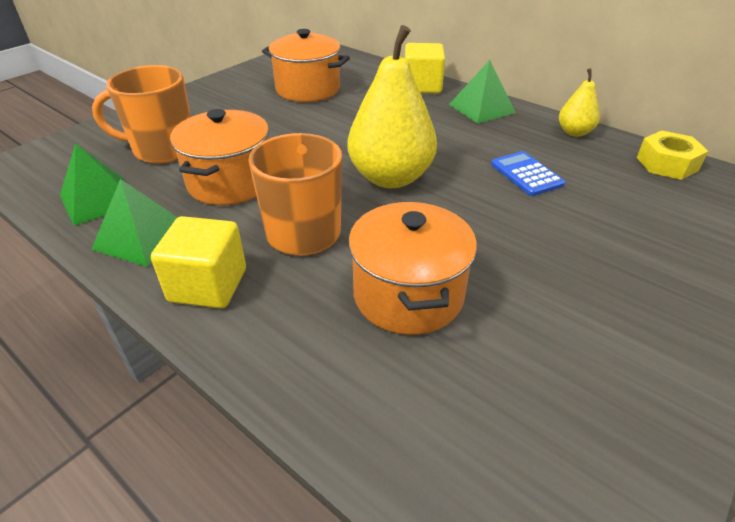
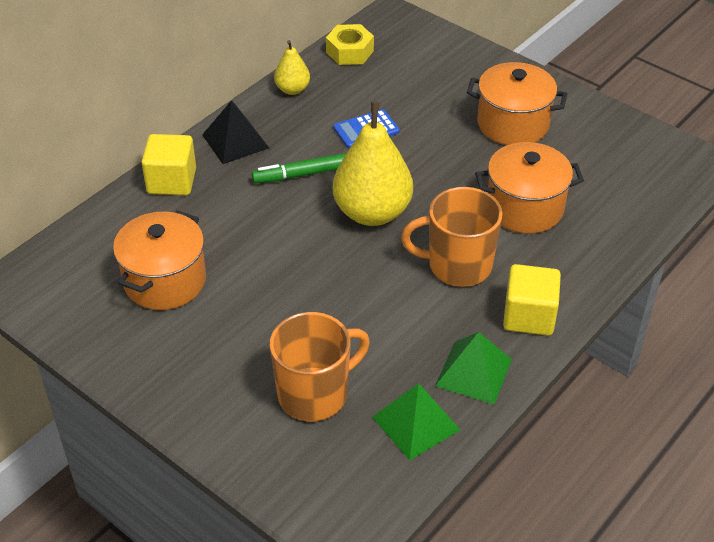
camera: 90 degrees left, 5 degrees up
orange mug [92,65,191,164] -> orange mug turned 120 degrees counterclockwise [270,312,370,421]
orange pot [170,109,269,205] -> orange pot moved to [467,62,567,145]
green pyramid [449,60,516,124] -> black pyramid [202,100,269,164]
none -> green marker [251,153,346,184]

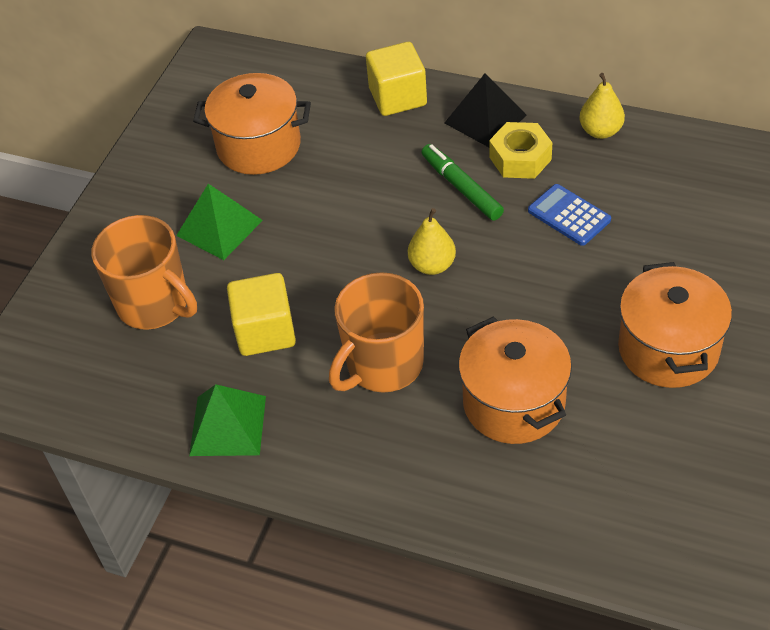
camera: 75 degrees right, 5 degrees up
yellow nut [326,24,374,65] -> yellow nut moved to [489,122,552,179]
yellow pear [333,101,413,226] -> yellow pear [408,208,456,275], size x0.50
green pyramid [372,383,460,460] -> green pyramid moved to [176,184,263,260]
orange mug [401,187,503,287] -> orange mug turned 120 degrees counterclockwise [329,272,424,392]
yellow cube [503,264,561,335] -> yellow cube moved to [227,273,296,356]

